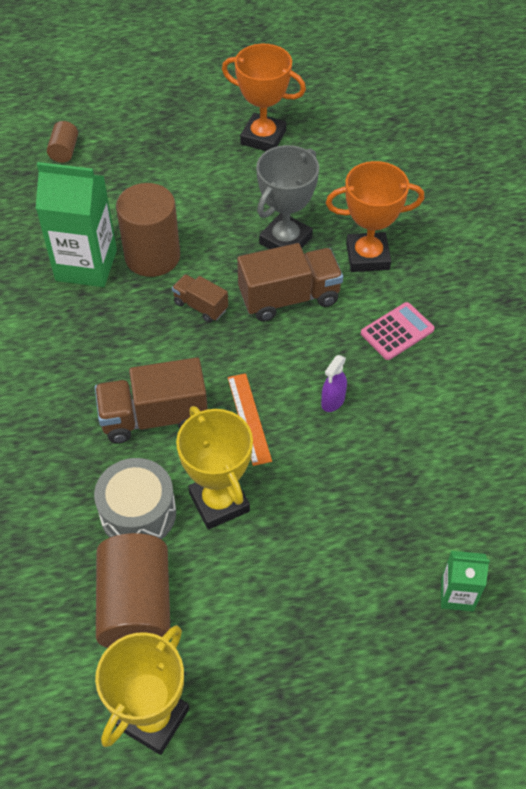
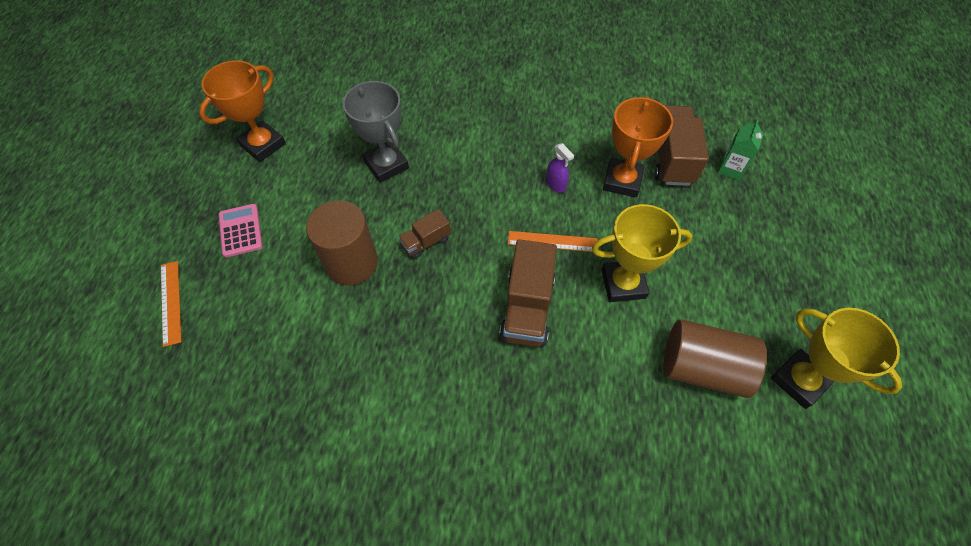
camera: 70 degrees left, 5 degrees up
green carton [36,162,117,287] -> none
brown cylinder [47,121,78,163] -> orange ruler [161,261,182,347]
grey drum [94,458,176,539] -> none
brown truck [237,243,343,322] -> brown truck moved to [655,105,709,186]
orange trophy [326,161,424,272] -> orange trophy moved to [603,96,673,198]
pink calculator [361,302,435,360] -> pink calculator moved to [219,204,263,257]

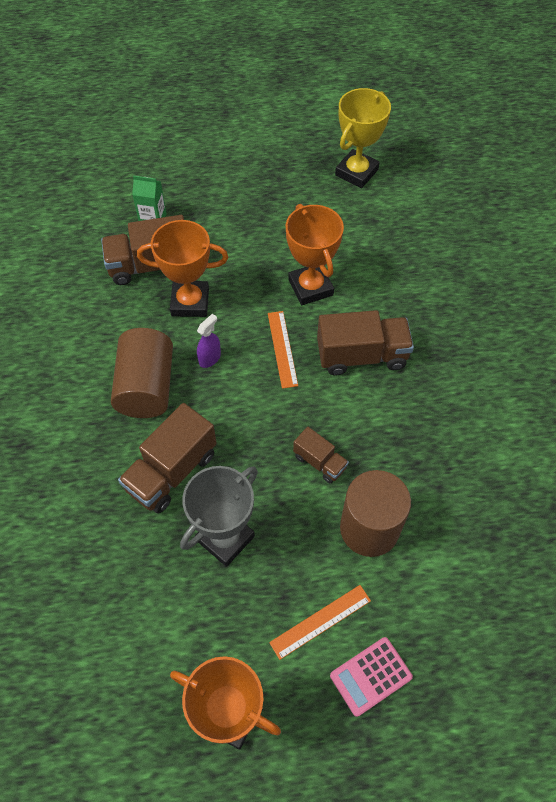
camera: 105 degrees left, 0 degrees up
orange ruler [161,261,182,347] -> orange ruler moved to [269,585,371,660]
yellow trophy [592,204,692,302] -> orange trophy [286,204,344,305]
brown cylinder [663,319,767,398] -> brown cylinder moved to [111,328,173,418]
none -> brown truck [118,403,217,513]

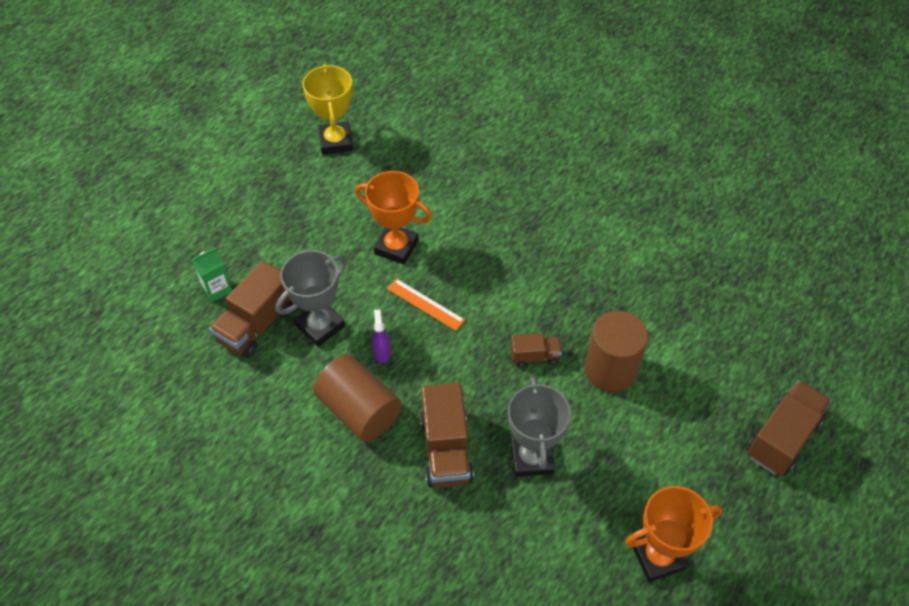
camera: 45 degrees left, 5 degrees down
orange trophy [137,220,228,317] -> grey trophy [276,250,347,347]
orange ruler [269,585,371,660] -> none
brown truck [317,310,414,375] -> brown truck moved to [747,380,832,476]
pink calculator [330,637,413,717] -> none

